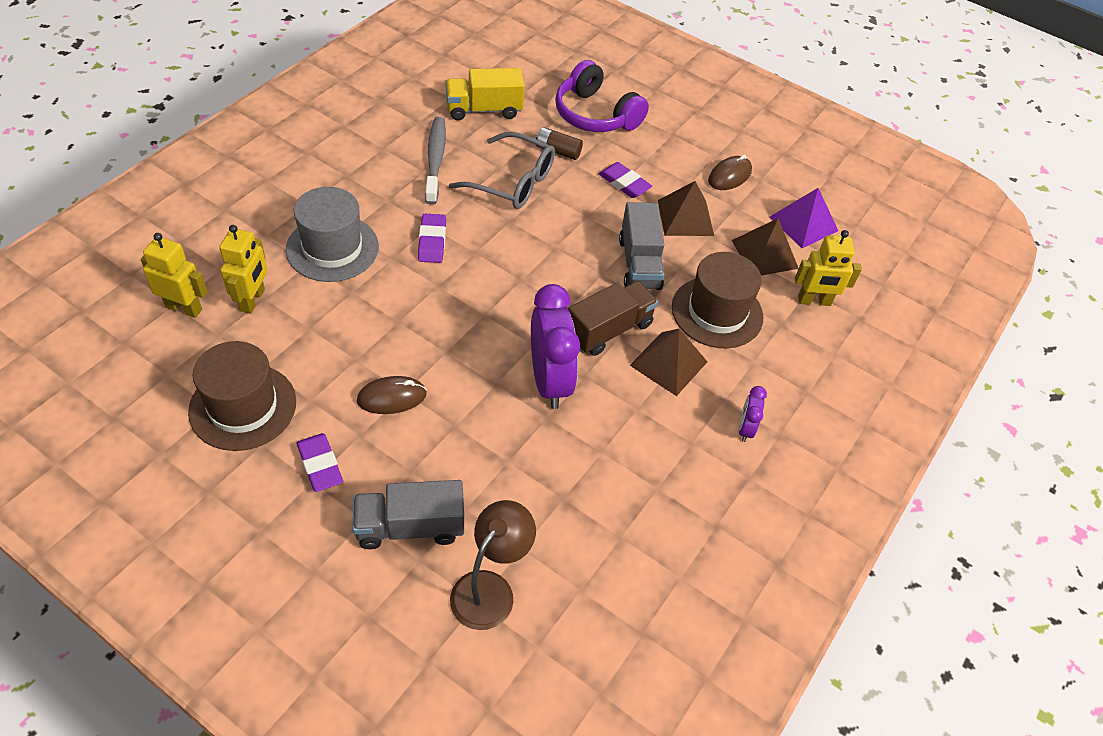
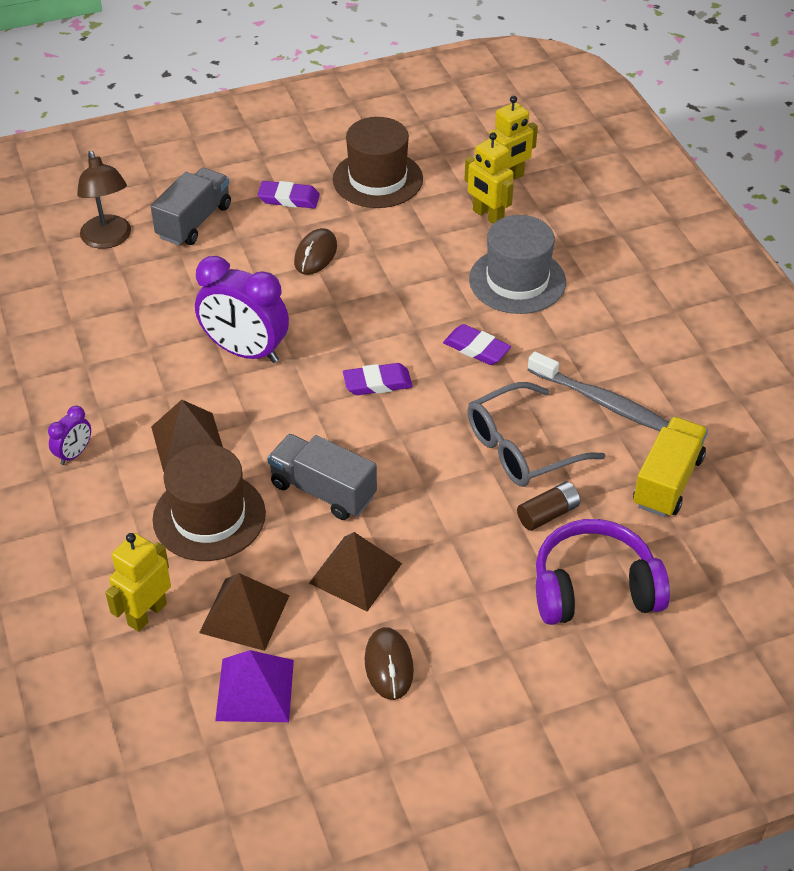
camera: 130 degrees right, 5 degrees down
brown truck [568,281,658,356] -> none
purple eraser [599,162,652,198] -> purple eraser moved to [343,363,413,395]
purple clock [738,386,767,442] -> purple clock turned 75 degrees clockwise [48,406,91,465]

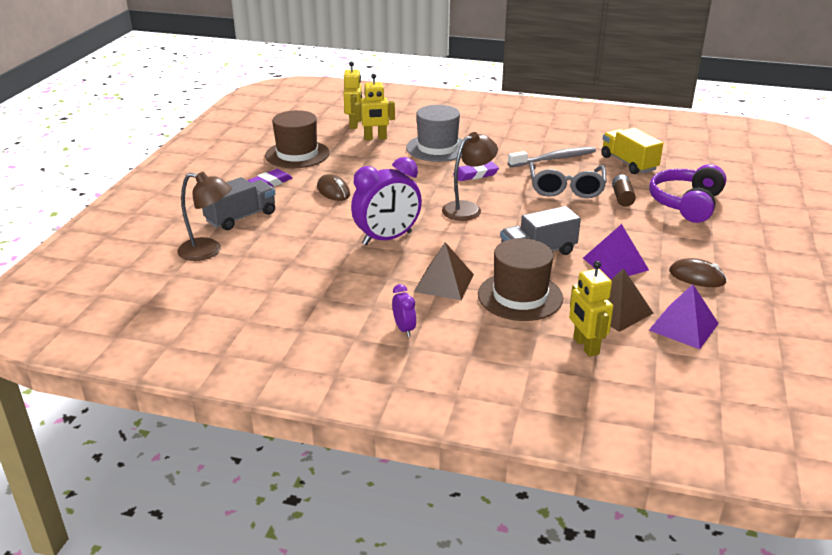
camera: 55 degrees left, 15 degrees down
grey truck [151,168,231,246] -> grey truck turned 75 degrees clockwise [202,177,275,230]
brown pyramid [309,532,402,611] -> purple pyramid [583,224,649,280]
purple eraser [343,363,413,395] -> brown lamp [442,132,498,221]

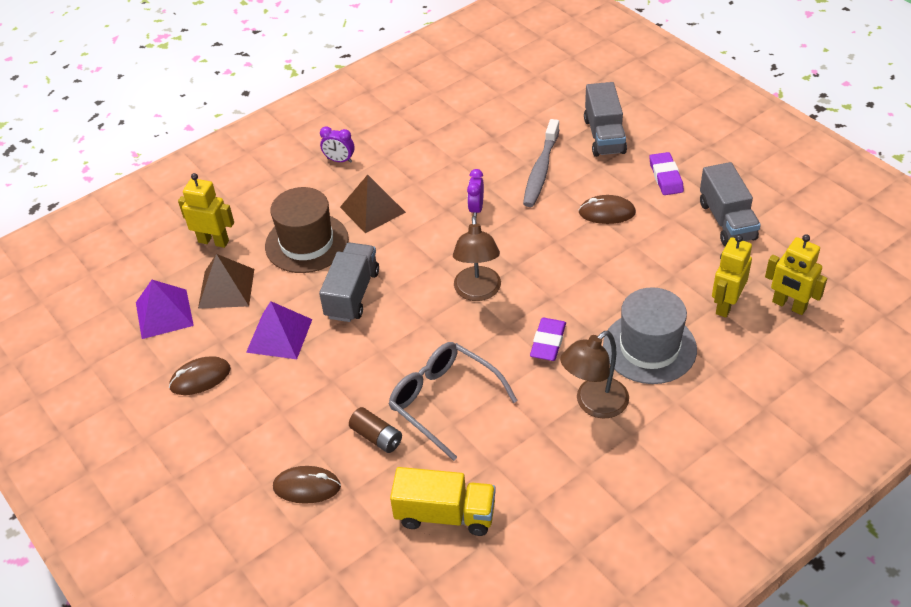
camera: 130 degrees right, 15 degrees up
brown lamp [177,172,232,261] -> brown lamp moved to [560,331,629,419]
brown hat [265,110,329,168] -> grey truck [700,162,761,246]
purple clock [351,157,422,245] -> purple clock [467,169,484,218], size x0.47
grey toothbrush [508,147,596,167] -> grey toothbrush moved to [523,119,559,207]
purple headphones [649,164,727,223] -> brown mouse [273,466,341,504]

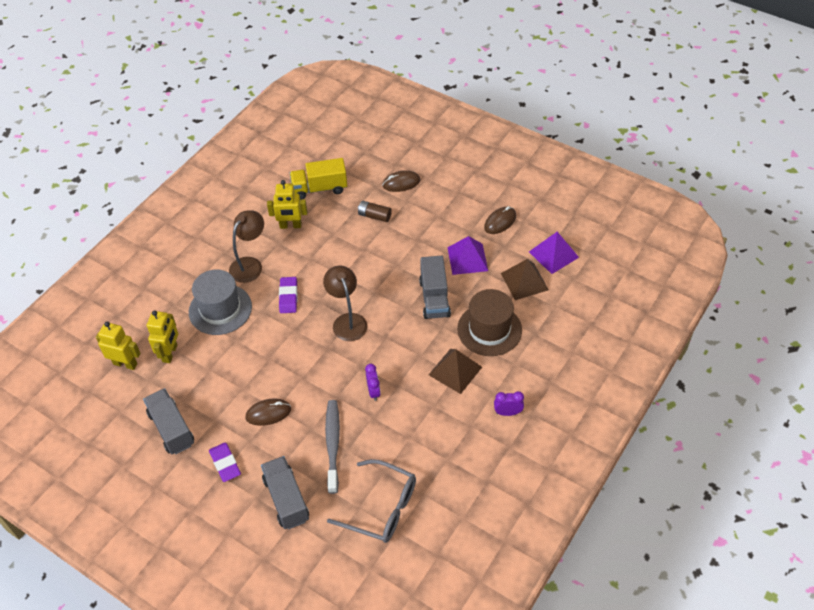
camera: 160 degrees right, 5 degrees up
yellow robot [178,173,234,248] -> yellow robot moved to [267,180,307,229]
grey glasses [389,342,518,461] -> grey glasses moved to [327,459,416,543]

